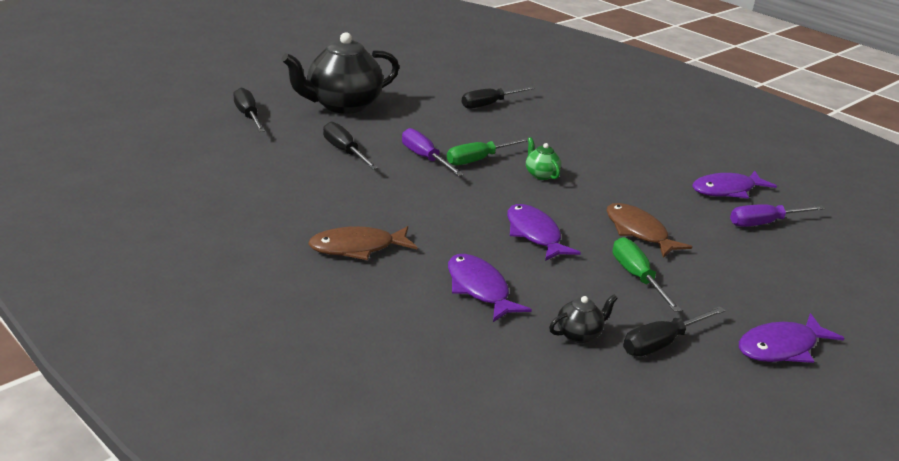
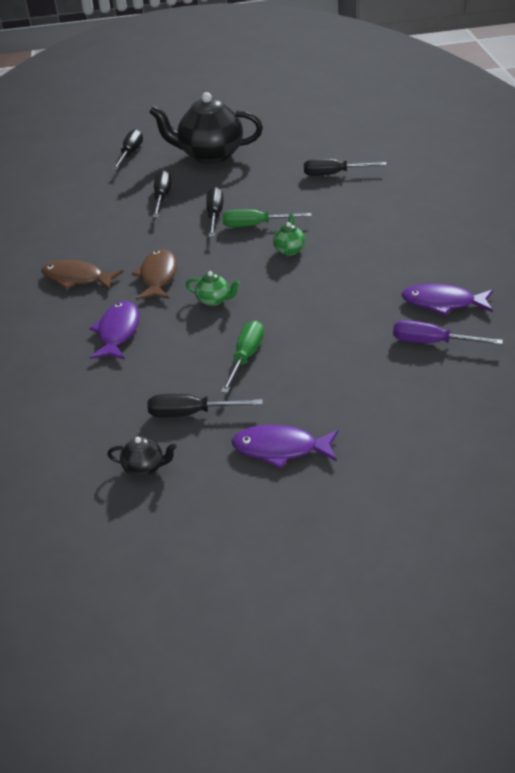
camera: 40 degrees right, 10 degrees up
purple screwdriver [402,128,464,176] -> black screwdriver [206,187,224,237]
purple fish [507,204,581,261] -> green teapot [186,271,240,306]
black teapot [549,295,618,343] -> black teapot moved to [107,436,177,477]
brown fish [606,203,692,258] -> brown fish moved to [132,249,177,300]

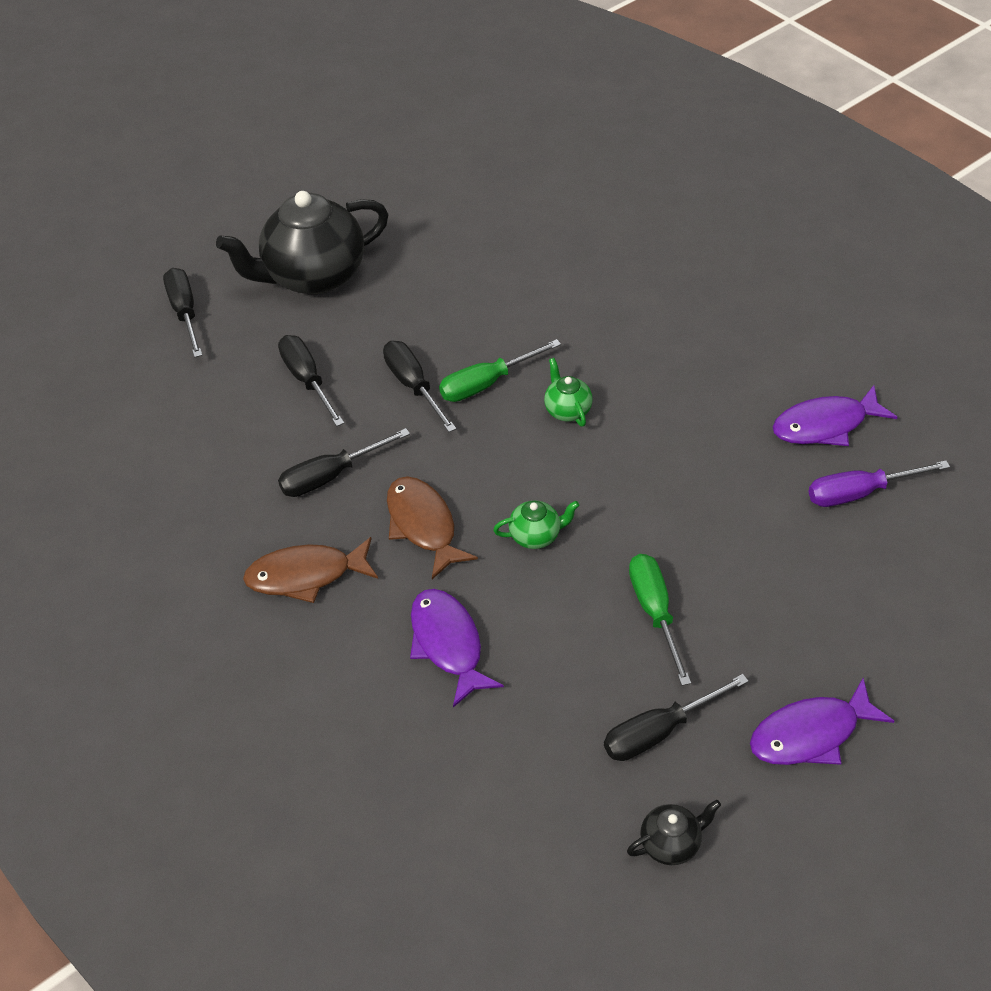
camera: 30 degrees left, 10 degrees up
black screwdriver [304,159,387,176] -> black screwdriver moved to [278,428,410,497]

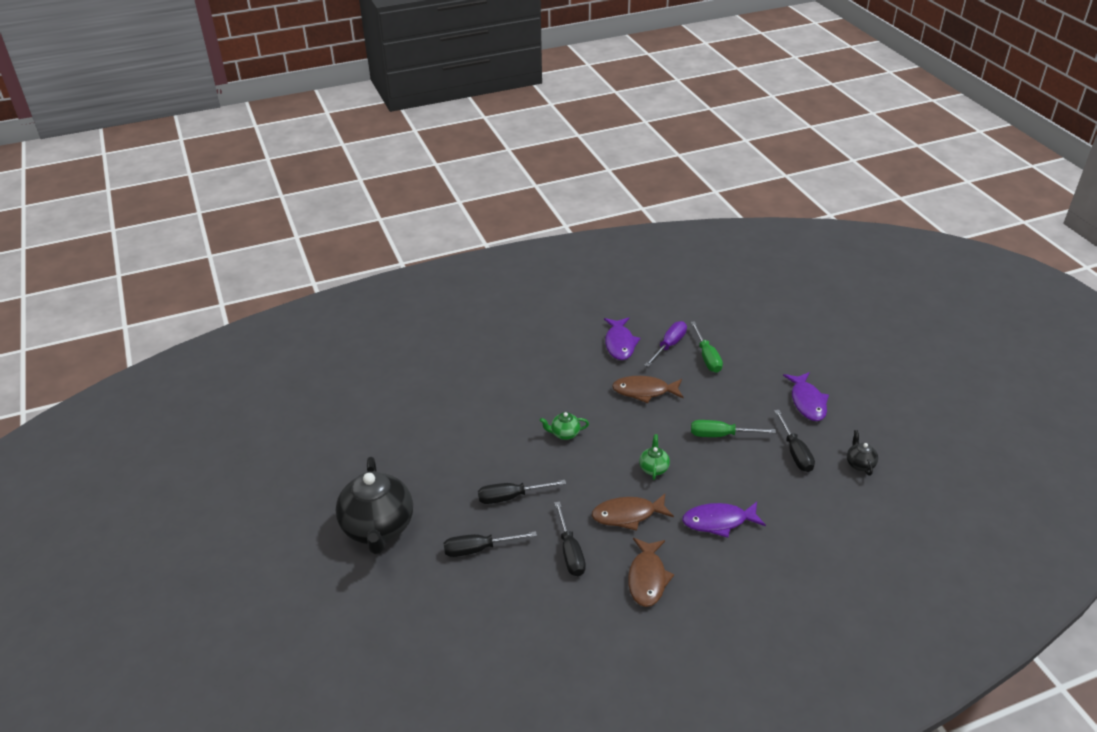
camera: 75 degrees left, 10 degrees down
black screwdriver [163,268,202,358] -> none
green screwdriver [439,339,561,402] -> green screwdriver moved to [690,321,723,373]
purple screwdriver [809,460,950,507] -> purple screwdriver turned 150 degrees counterclockwise [645,321,687,367]
none -> brown fish [612,376,683,403]

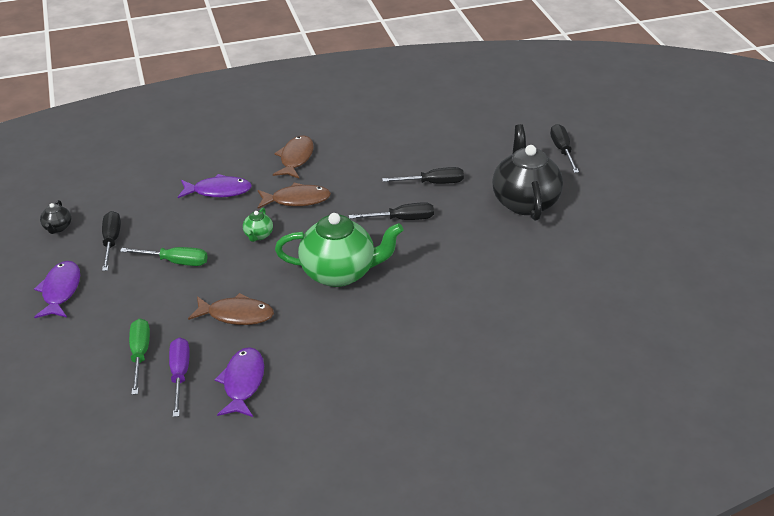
camera: 175 degrees left, 0 degrees up
green teapot [540,412,589,440] -> green teapot [275,213,403,287], size x2.37
black screwdriver [554,501,586,576] -> black screwdriver moved to [550,124,579,173]
purple screwdriver [645,321,687,367] -> purple screwdriver turned 135 degrees clockwise [169,337,190,417]

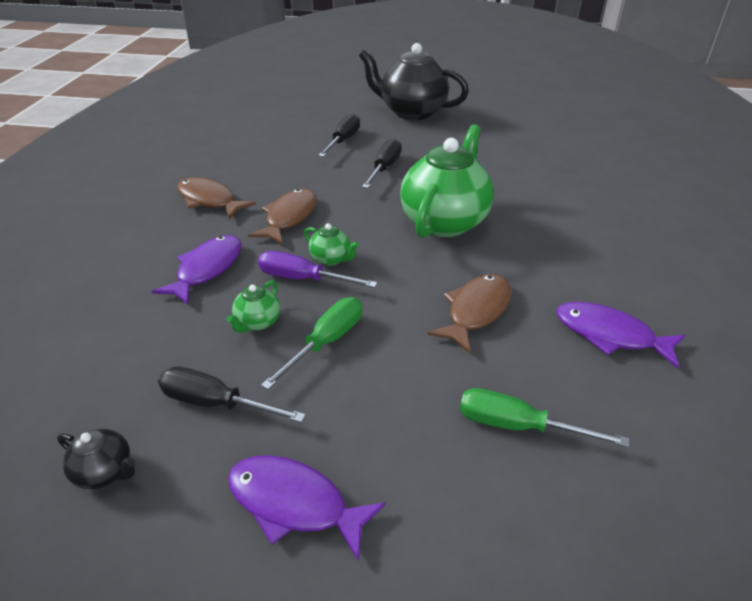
camera: 65 degrees left, 0 degrees up
purple screwdriver [169,337,190,417] -> purple screwdriver moved to [258,251,377,288]
black screwdriver [550,124,579,173] -> none
none -> green teapot [227,280,280,333]

